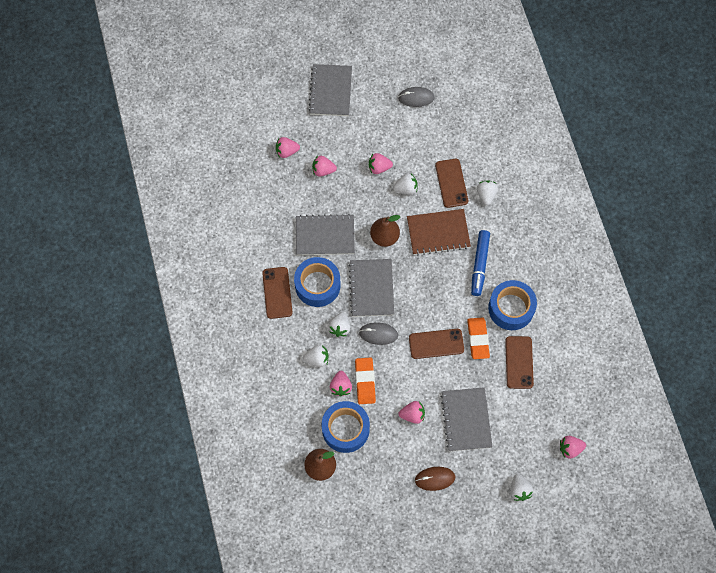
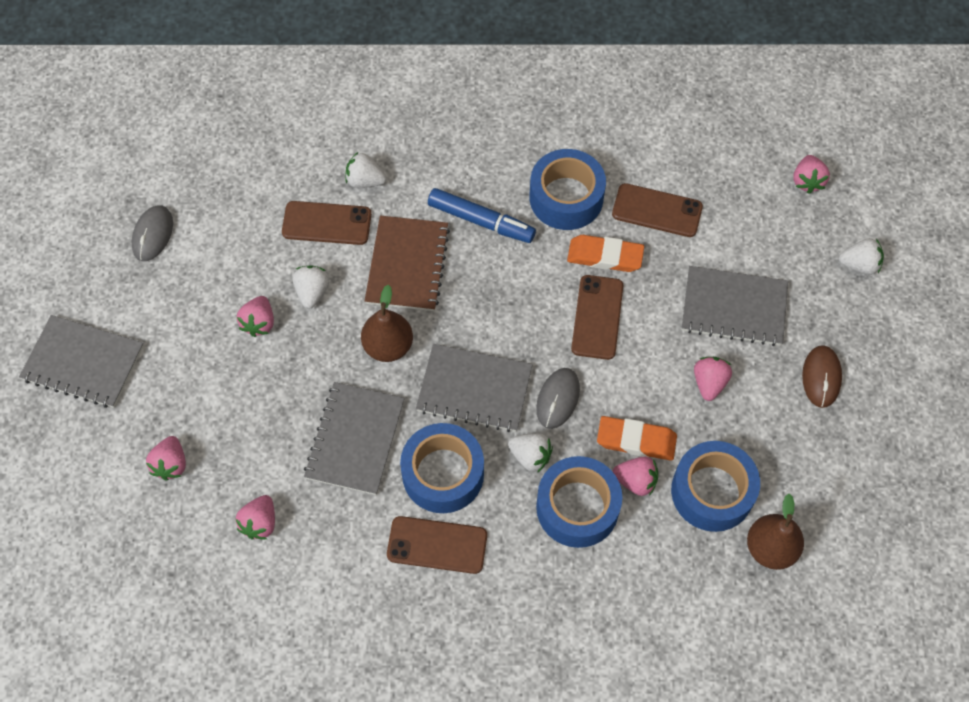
camera: 75 degrees left, 5 degrees down
white strawberry [303,345,328,367] -> blue tape [536,456,622,548]
pink strawberry [312,156,337,177] -> pink strawberry moved to [236,495,275,539]

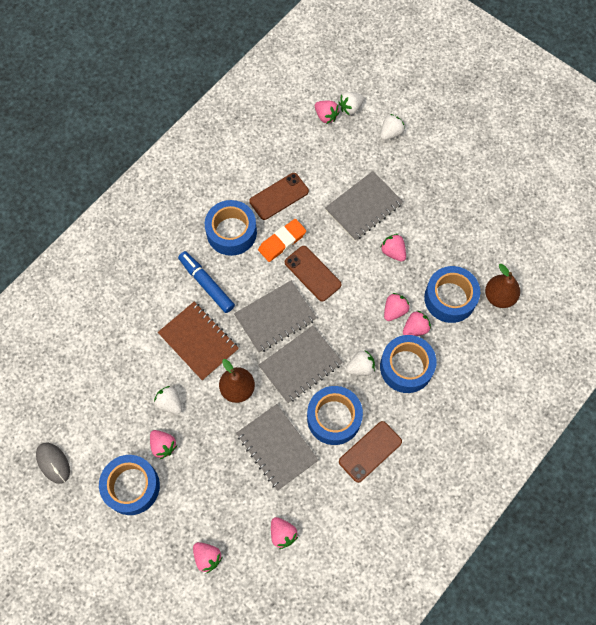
camera: 50 degrees left, 5 degrees up
grey notebook [19,315,144,408] -> grey notebook moved to [234,281,316,353]
brown phone [282,201,372,245] -> none
white strawberry [345,152,387,188] -> white strawberry moved to [338,92,364,115]
blue marker [428,188,536,243] -> blue marker turned 105 degrees counterclockwise [178,251,235,313]
grey mouse [536,368,580,429] -> none
orange eraser [597,416,677,461] -> pink strawberry [384,293,410,321]
brown mouse [802,345,842,408] -> none
none -> blue tape [99,455,160,515]

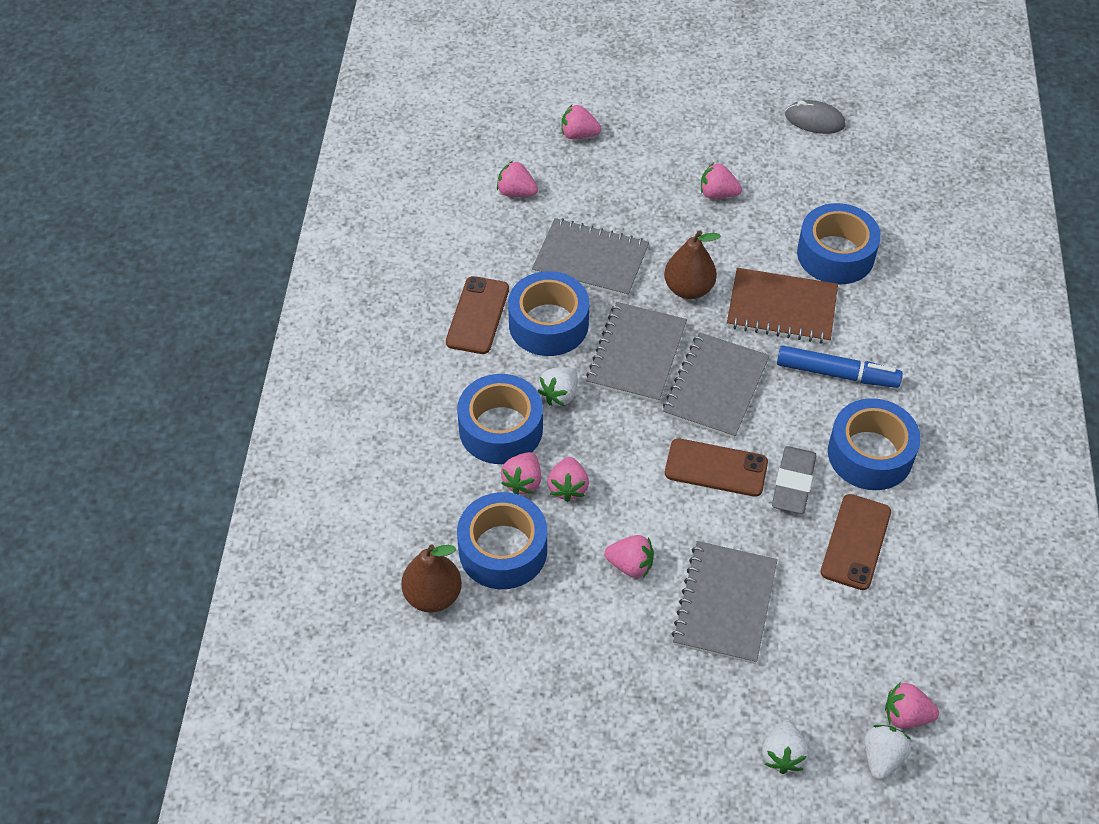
camera: 145 degrees right, 15 degrees down
blue tape [99,455,160,515] -> blue tape moved to [797,203,881,284]
white strawberry [154,386,182,414] -> none
orange eraser [258,219,306,262] -> grey eraser [772,446,816,514]

